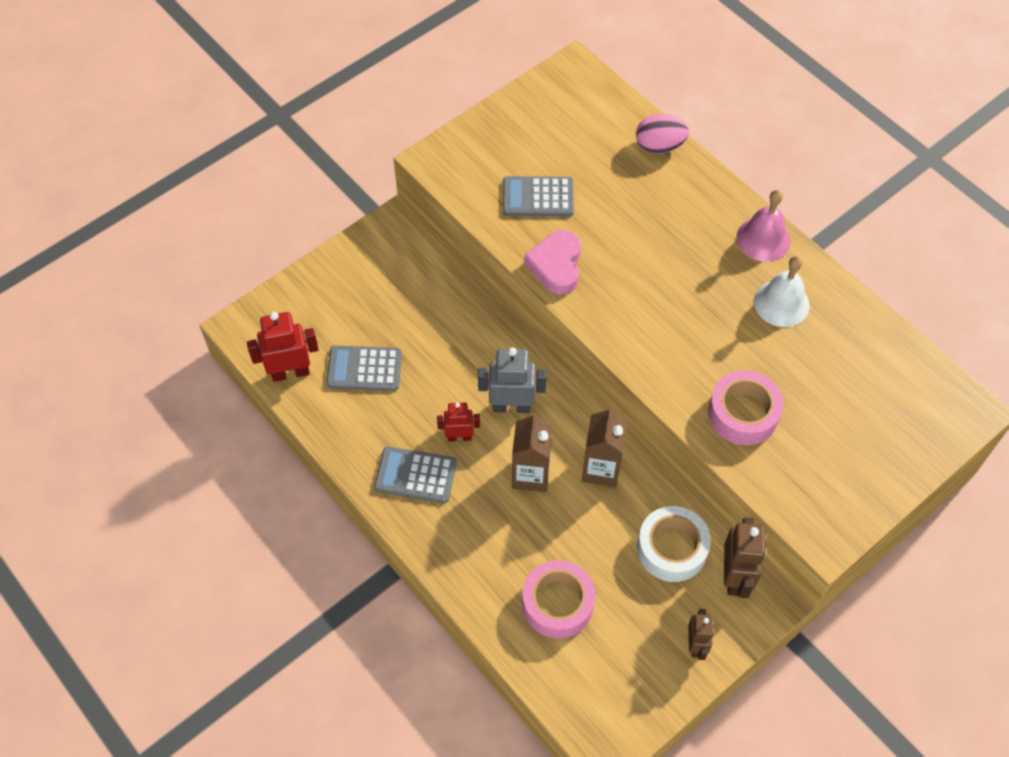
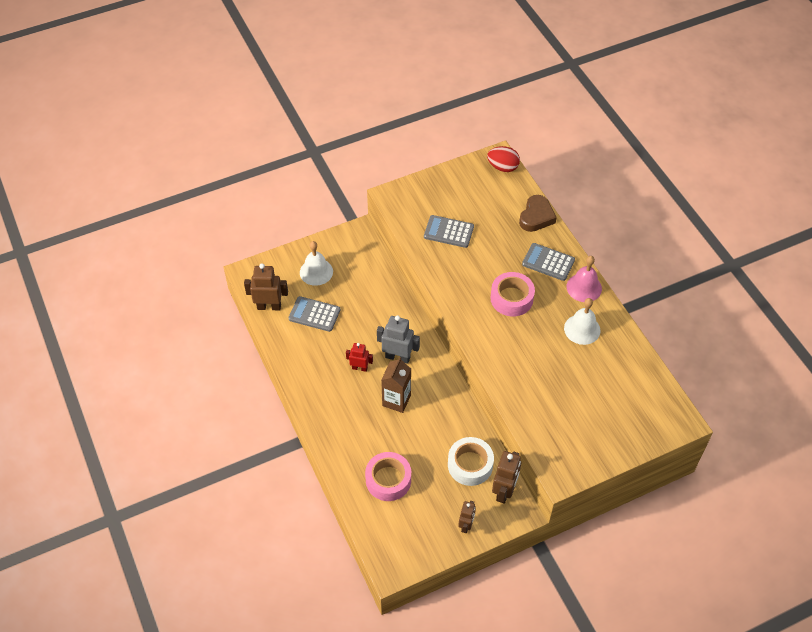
camera: 15 degrees right, 5 degrees down
red robot [247,312,319,382] -> brown robot [244,264,288,310]
grey calculator [374,447,457,503] -> grey calculator moved to [522,243,575,281]
pink heart [524,230,581,295] -> none
brown carton [582,406,627,487] -> none
pink egg [636,114,689,154] -> brown heart [519,195,557,232]
pink tape [708,370,783,445] -> pink tape moved to [490,272,535,316]
none -> white bell [300,241,333,286]
none -> red egg [487,146,520,172]

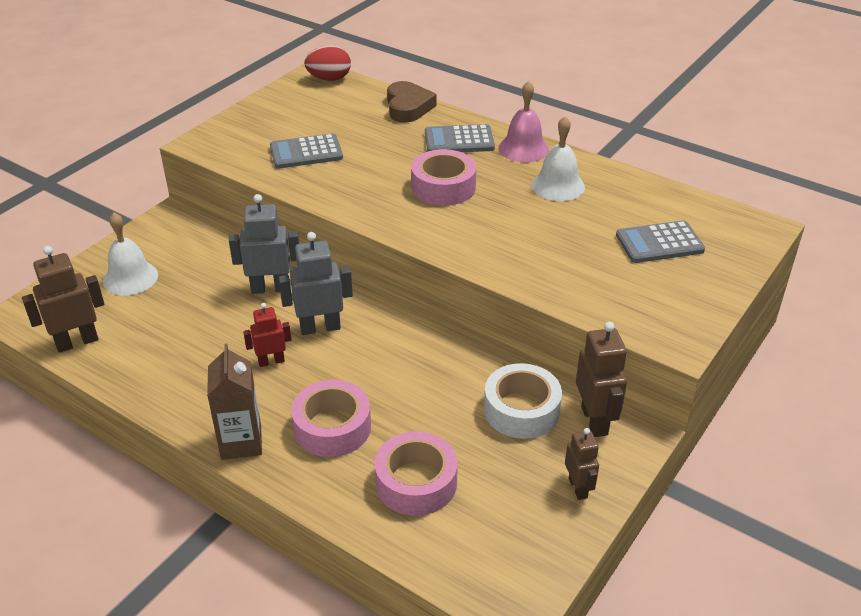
camera: 30 degrees left, 15 degrees down
grey calculator [289,296,340,332] -> grey calculator moved to [616,220,705,263]
brown carton [381,357,411,413] -> brown carton moved to [207,344,262,460]
none -> grey robot [229,194,299,294]
none -> pink tape [291,380,371,457]

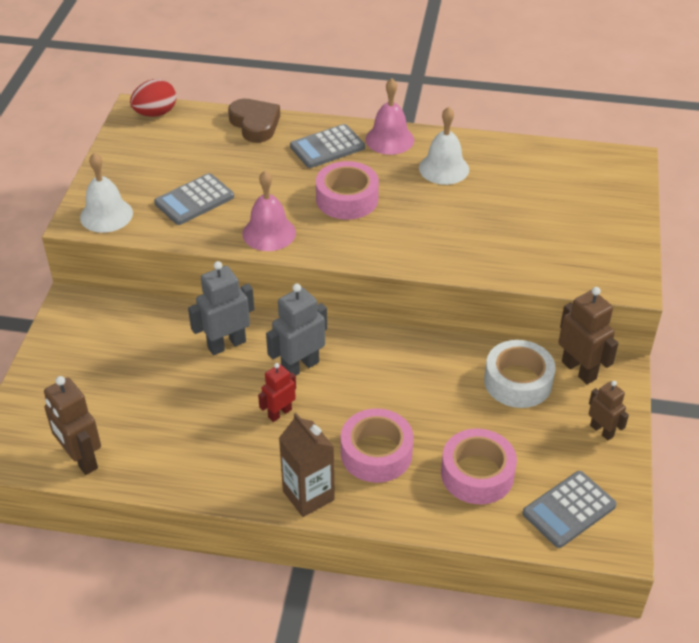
camera: 25 degrees left, 5 degrees up
brown robot [22,246,104,353] -> brown robot turned 75 degrees counterclockwise [44,376,101,475]
white bell [103,212,158,295] -> white bell moved to [80,153,133,233]
grey calculator [616,220,705,263] -> grey calculator moved to [522,471,617,548]
none -> pink bell [242,171,296,251]

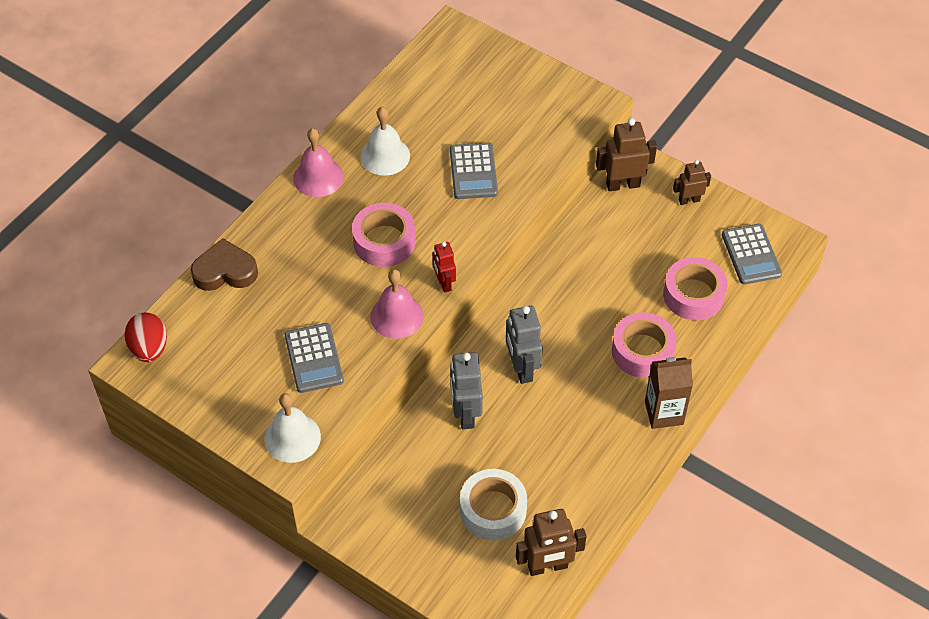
camera: 65 degrees left, 10 degrees up
red robot [258,363,296,422] -> red robot moved to [433,242,456,293]
grey calculator [290,124,365,168] -> grey calculator moved to [450,143,498,199]
white tape [484,340,556,408] -> white tape moved to [460,469,527,541]

